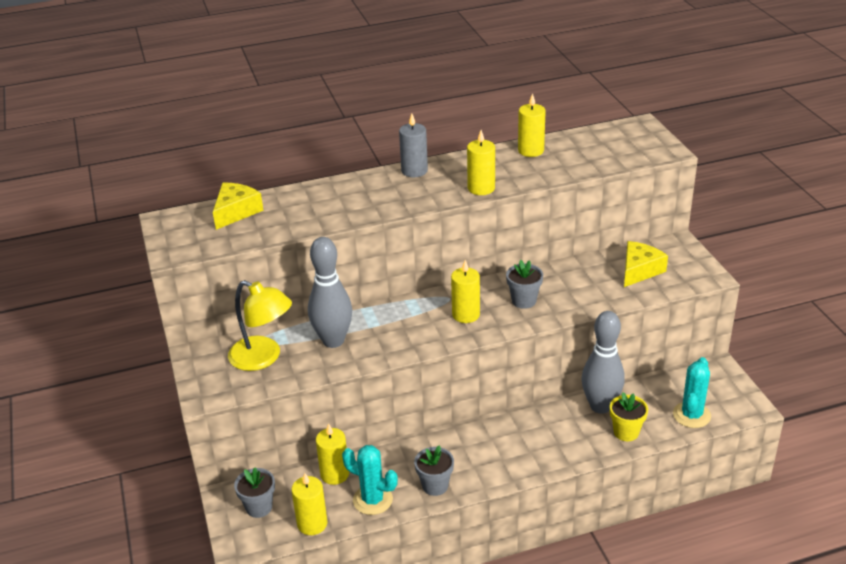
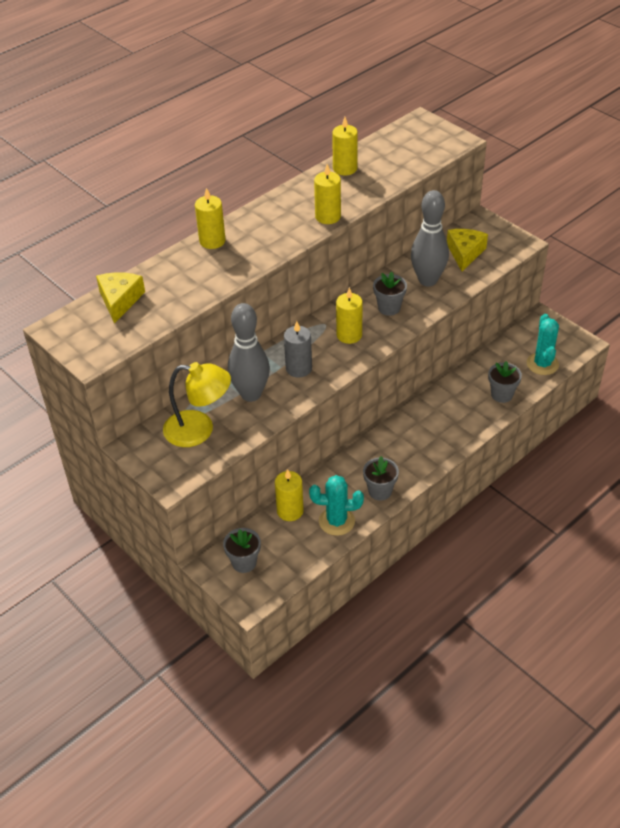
camera: 25 degrees left, 10 degrees up
yellow candle [291,473,328,535] -> yellow candle moved to [195,188,226,249]
grey candle [399,113,428,177] -> grey candle moved to [284,321,312,378]
grey bowling pin [582,311,625,414] -> grey bowling pin moved to [411,190,449,287]
yellow flower pot [610,393,648,441] -> grey flower pot [488,361,522,403]

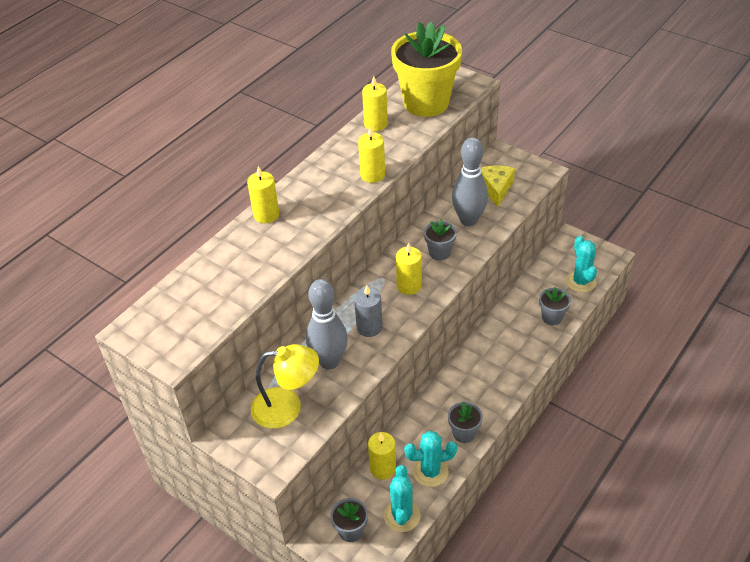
camera: 10 degrees left, 0 degrees up
yellow cheese [96,273,145,324] -> none
none -> turquoise cactus [384,465,421,532]
none -> yellow flower pot [391,21,462,117]

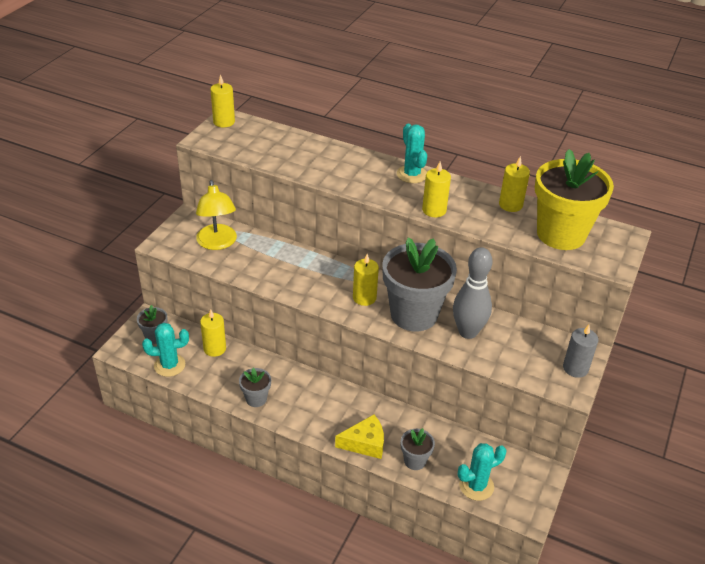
camera: 75 degrees right, 5 degrees down
yellow candle [247,166,279,223] -> yellow candle moved to [210,74,235,127]
grey bowling pin [306,279,348,369] -> none
grey candle [354,285,383,337] -> grey candle moved to [563,325,598,378]
turquoise cactus [404,431,457,487] -> turquoise cactus moved to [397,124,427,183]
grey flower pot [424,219,457,261] -> grey flower pot [382,238,457,332], size x2.20
yellow cheese [481,165,515,207] -> yellow cheese moved to [335,415,384,459]

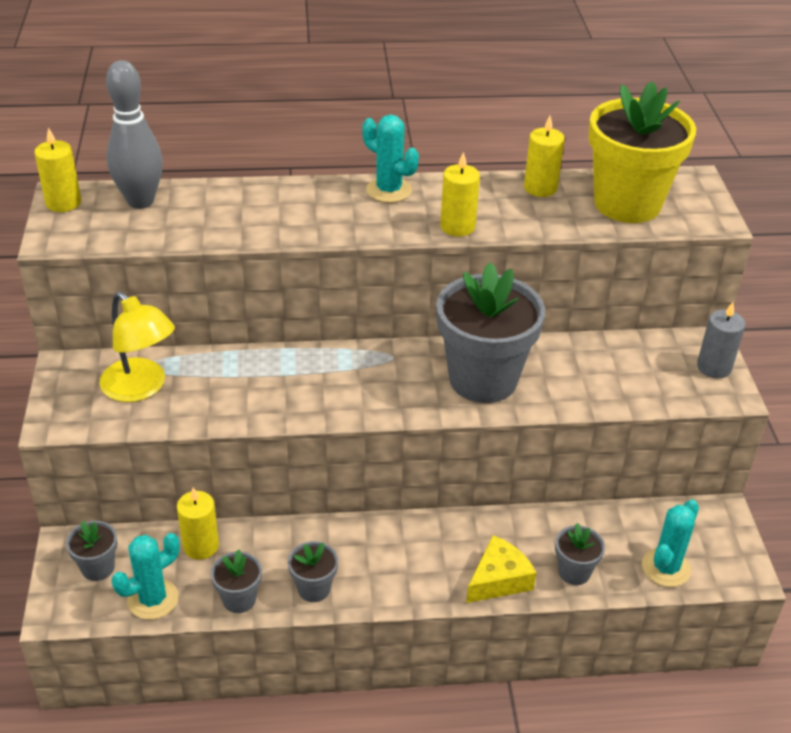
camera: 30 degrees left, 0 degrees up
yellow candle [353,254,379,306] -> none
grey bowling pin [453,247,492,339] -> grey bowling pin moved to [106,60,163,209]
none -> grey flower pot [211,549,262,613]

